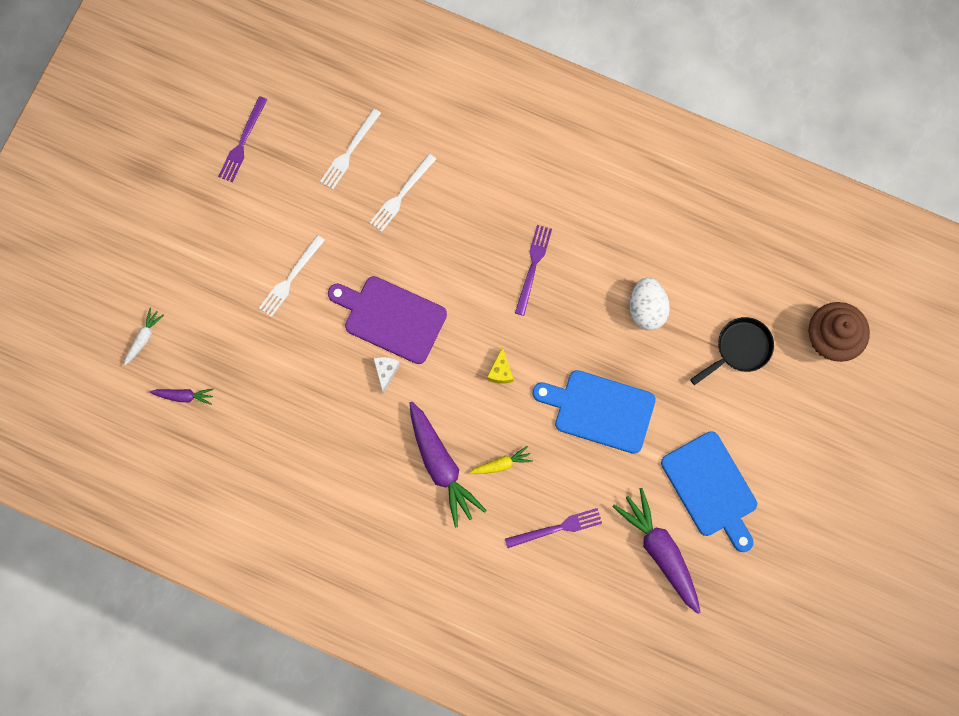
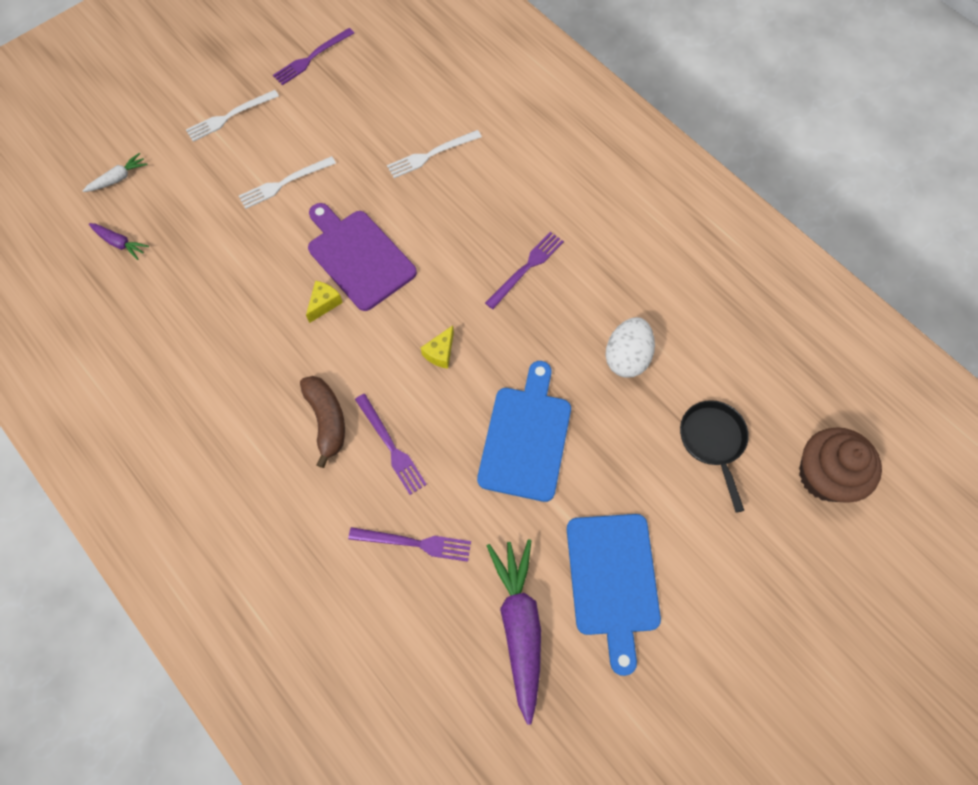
camera: 25 degrees right, 10 degrees down
white fork [320,108,381,190] -> white fork moved to [186,90,279,142]
white cheese [373,357,400,393] -> yellow cheese [306,281,343,323]
purple carrot [410,402,487,528] -> brown banana [300,376,345,468]
yellow carrot [469,446,533,474] -> purple fork [355,394,427,495]
blue cutting board [532,370,656,454] -> blue cutting board turned 60 degrees clockwise [477,361,571,502]
black pan [690,317,774,385] -> black pan turned 90 degrees counterclockwise [680,400,749,512]

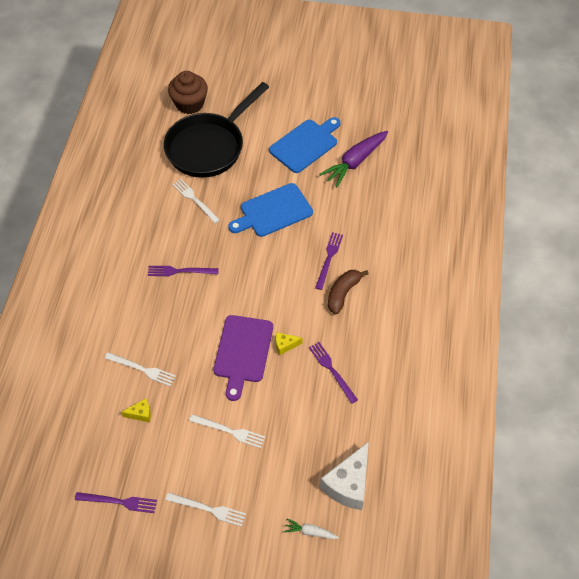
camera: 130 degrees left, 10 degrees down
purple carrot [89,223,149,260] -> white cheese [320,442,369,510]
purple fork [348,527,471,562] -> purple fork moved to [309,342,358,404]
yellow cheese [421,325,454,369] -> yellow cheese moved to [121,398,151,422]
white egg [605,317,655,378] -> white fork [172,179,220,224]
black pan [680,400,749,512] -> black pan [164,82,269,178], size x2.08

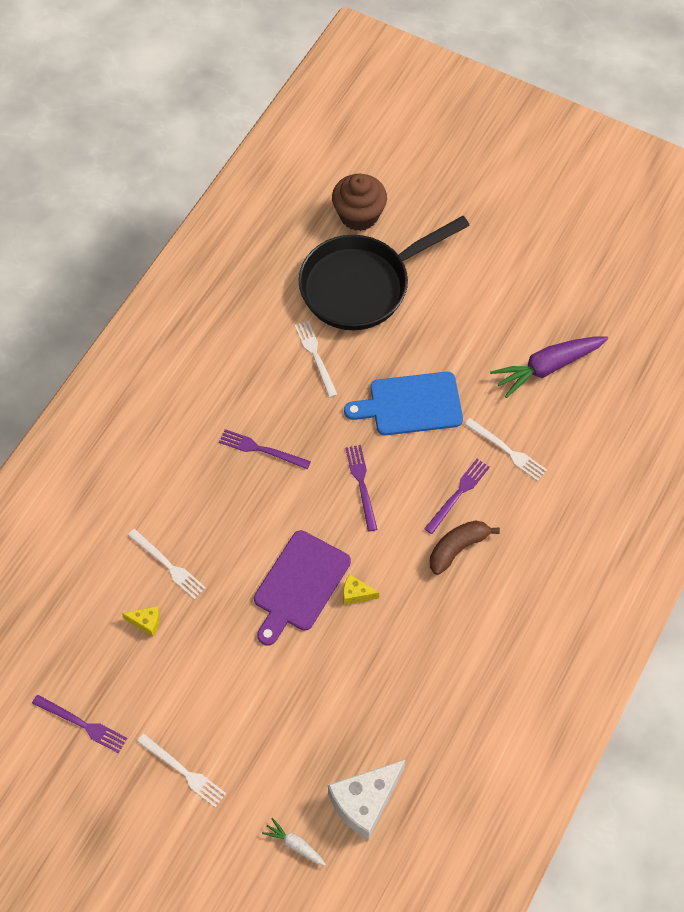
camera: 20 degrees right, 5 degrees up
white fork [189,414,265,449] -> white fork moved to [464,418,547,481]
blue cutting board [269,117,341,173] -> none
purple fork [309,342,358,404] -> purple fork moved to [345,445,378,532]

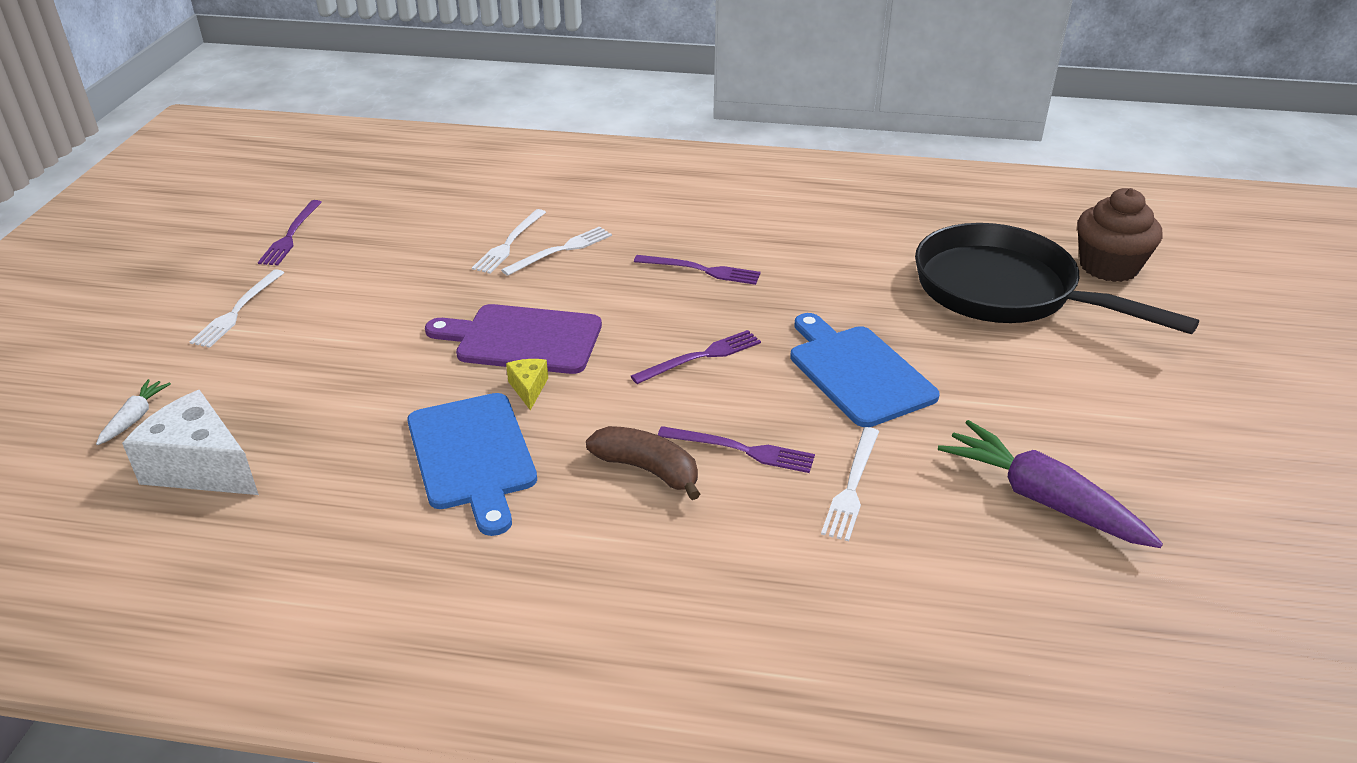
camera: 70 degrees right, 25 degrees down
yellow cheese [122,606,160,637] -> none
purple fork [219,429,311,469] -> purple fork turned 105 degrees clockwise [634,255,761,285]
white fork [294,321,338,398] -> white fork moved to [501,227,612,276]
none -> blue cutting board [407,393,537,536]

